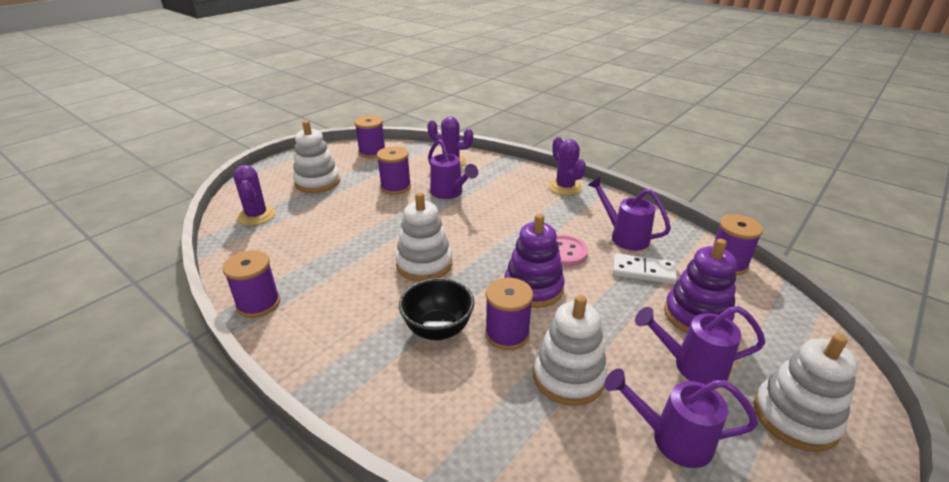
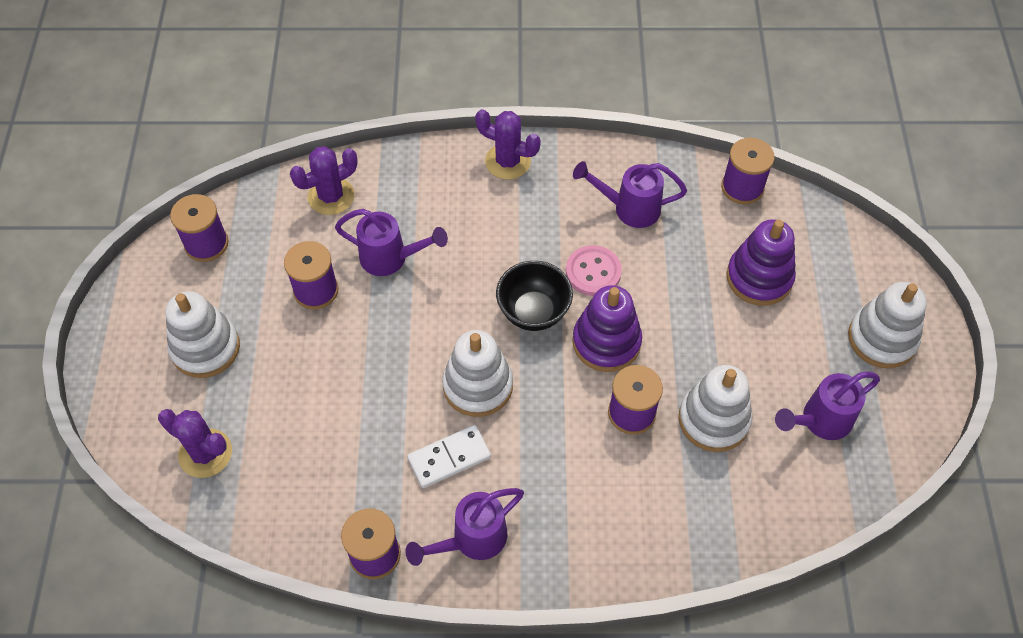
camera: 40 degrees left, 25 degrees up
black bowl [399,278,475,340] -> black bowl moved to [496,261,573,331]
white domino [613,253,677,284] -> white domino moved to [407,425,491,488]
purple watering can [635,306,765,385] -> purple watering can moved to [405,488,524,566]

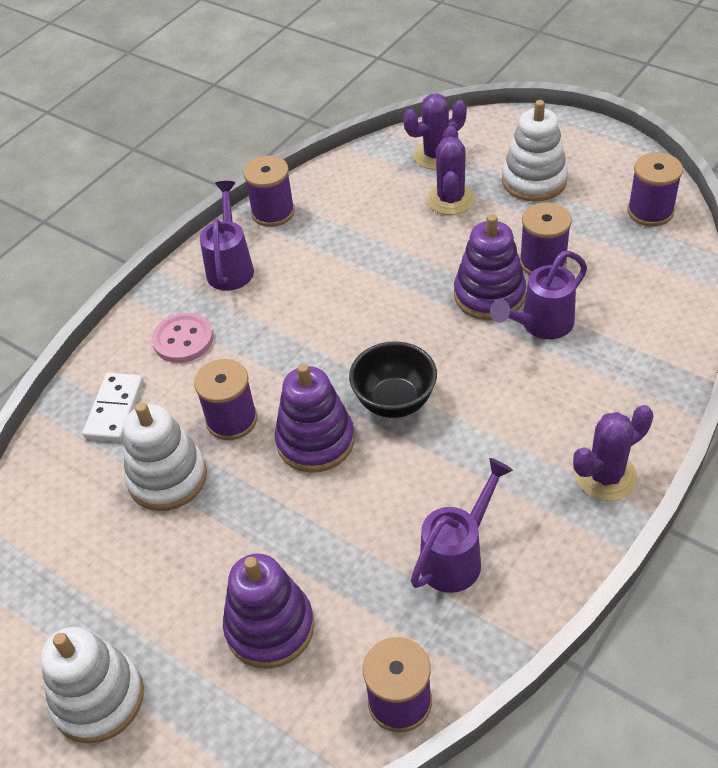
camera: 130 degrees right, 10 degrees down
purple cactus [290,146,358,215] -> purple cactus moved to [427,126,475,215]
white domino [407,425,491,488] -> white domino moved to [82,373,144,442]
white stacking toy [442,330,513,417] -> none
pink button [566,245,622,296] -> pink button moved to [152,313,213,363]
purple watering can [775,371,880,440] -> none
none -> purple stacking toy [454,214,526,320]

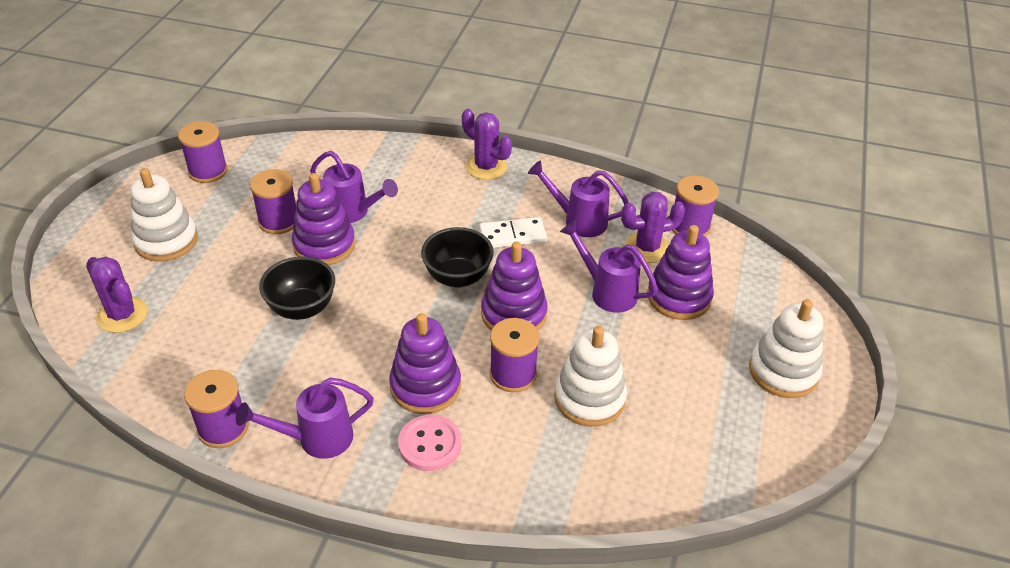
camera: 115 degrees left, 5 degrees down
white domino [82,373,144,442] -> white domino moved to [479,217,547,248]
purple cactus [427,126,475,215] -> purple cactus moved to [621,192,685,263]
none -> black bowl [259,257,335,320]
none -> purple stacking toy [389,313,461,414]
none -> purple watering can [560,220,658,313]

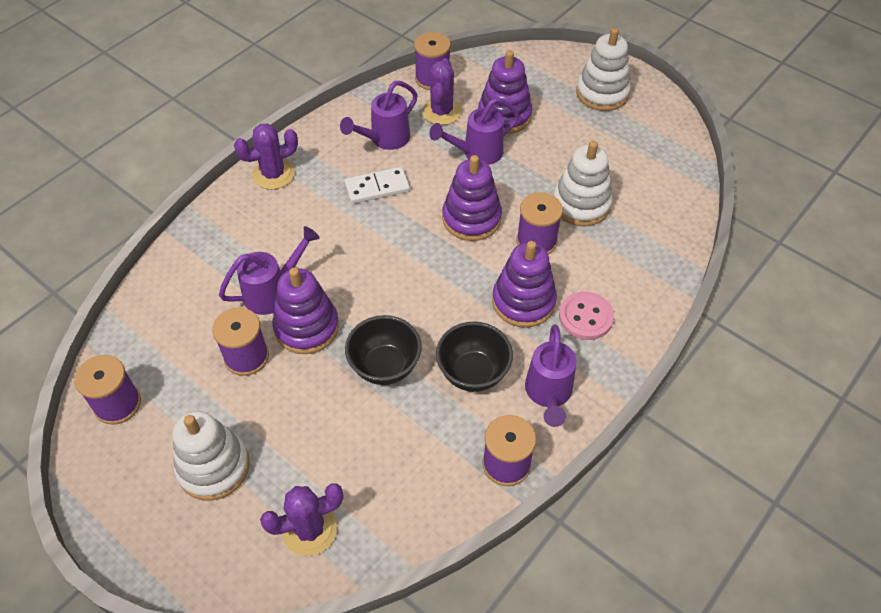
camera: 65 degrees left, 10 degrees up
black bowl [421,227,494,288] -> black bowl moved to [436,322,513,392]
white domino [479,217,547,248] -> white domino turned 60 degrees clockwise [345,167,410,204]

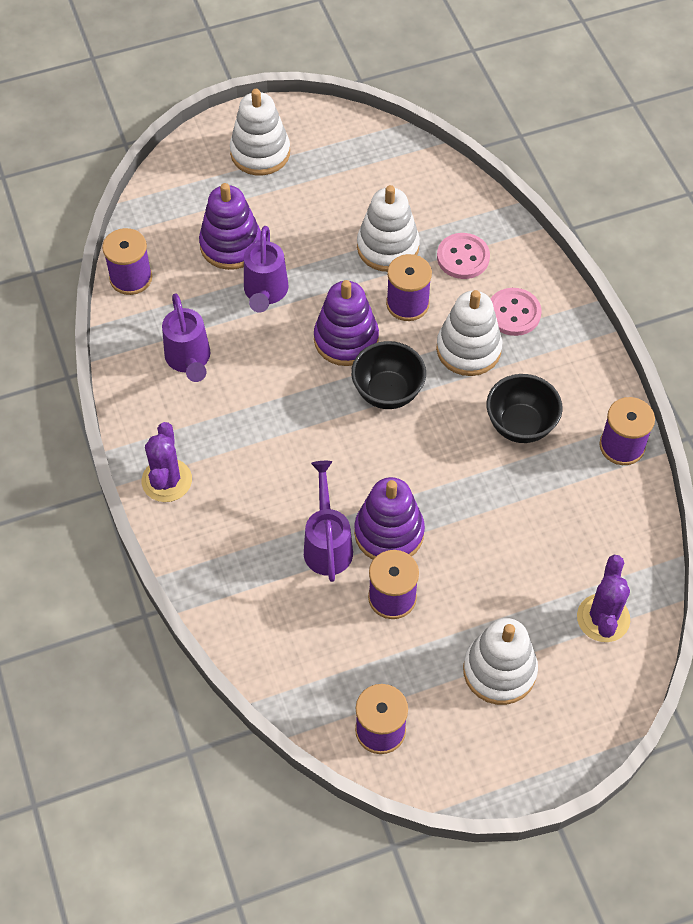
camera: 60 degrees left, 5 degrees up
white domino [345,167,410,204] -> none
black bowl [345,315,422,385] -> black bowl moved to [351,341,426,409]
purple cactus [422,58,461,125] -> none
purple stacking toy [492,241,557,328] -> white stacking toy [436,290,502,376]
purple watering can [525,324,577,427] -> none
none -> pink button [437,233,490,279]

